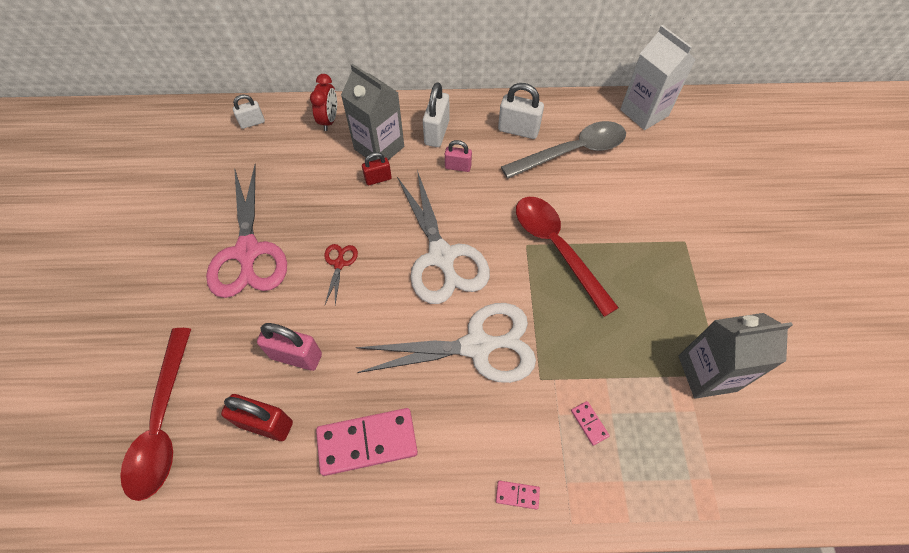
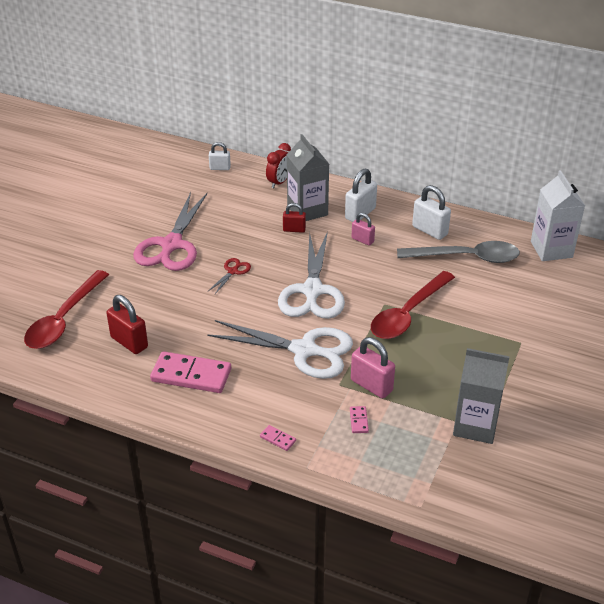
camera: 25 degrees right, 20 degrees down
pink padlock [257,323,322,371] -> pink padlock moved to [351,337,395,399]
red spoon [516,197,619,317] -> red spoon turned 135 degrees counterclockwise [371,271,455,339]

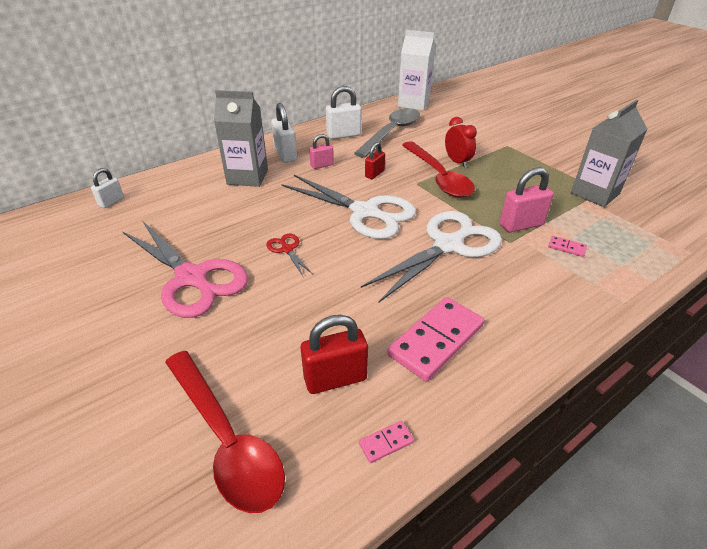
camera: 60 degrees left, 0 degrees up
pink domino [260,425,296,451] -> pink domino moved to [359,421,414,463]
red clock [266,143,291,188] -> red clock moved to [445,117,477,168]
red padlock [283,203,306,233] -> red padlock moved to [365,142,385,179]

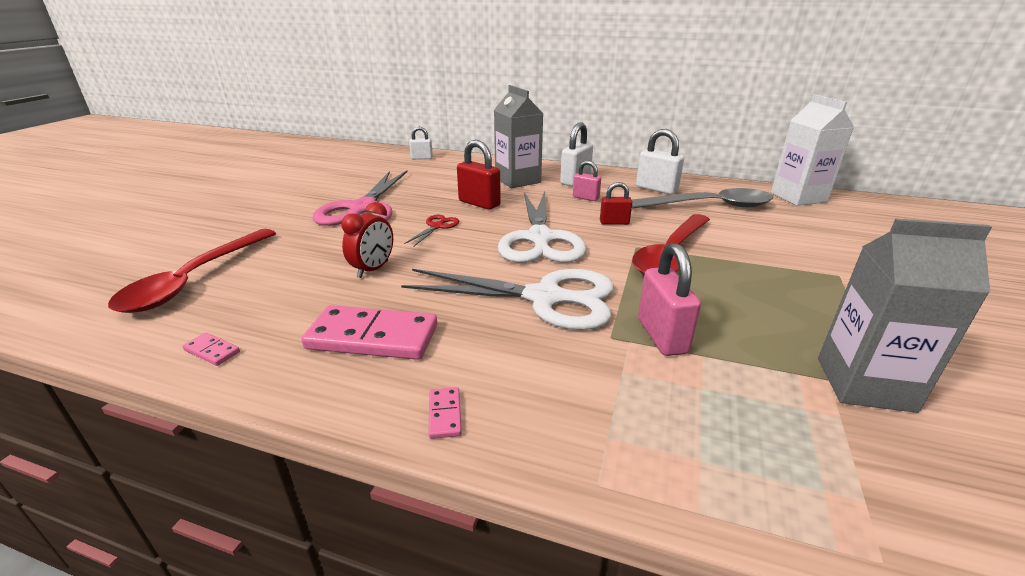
camera: 55 degrees right, 10 degrees down
red padlock [300,315,368,394] -> red padlock moved to [457,140,501,210]
red clock [445,117,477,168] -> red clock moved to [341,202,393,278]
pink padlock [500,167,554,232] -> pink padlock turned 45 degrees clockwise [638,243,701,356]
pink domino [548,236,587,257] -> pink domino moved to [429,387,462,439]

